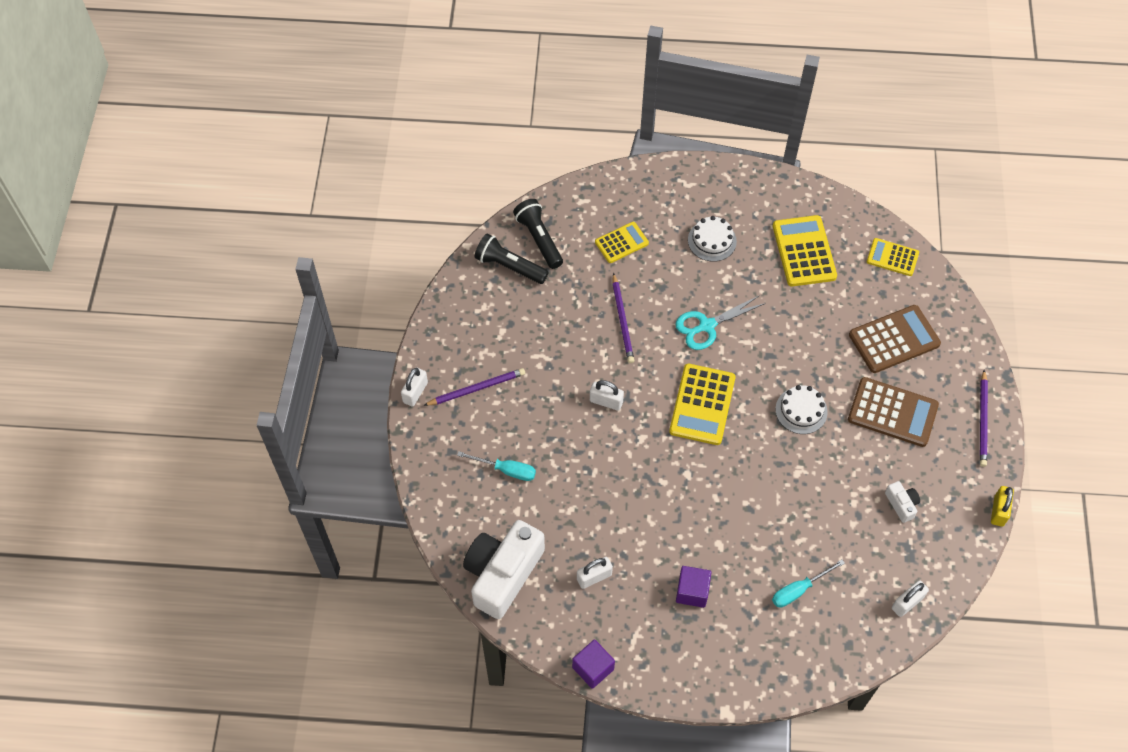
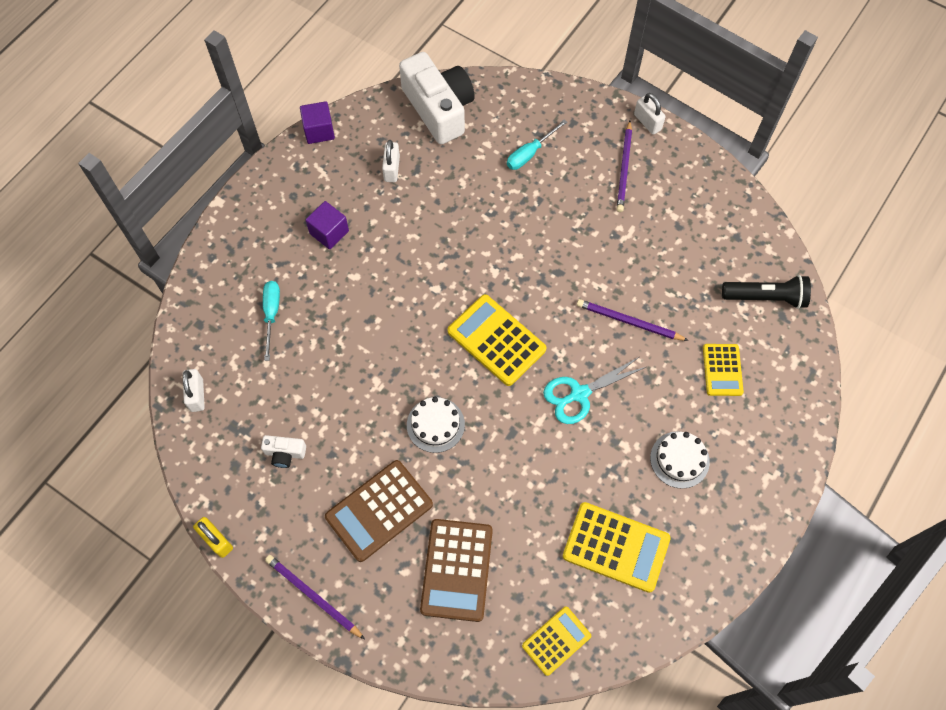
camera: 120 degrees right, 5 degrees up
black flashlight [475,234,549,284] -> none
white padlock [590,380,624,411] -> none
turquoise scissors [675,295,766,350] -> turquoise scissors turned 120 degrees counterclockwise [543,357,646,424]

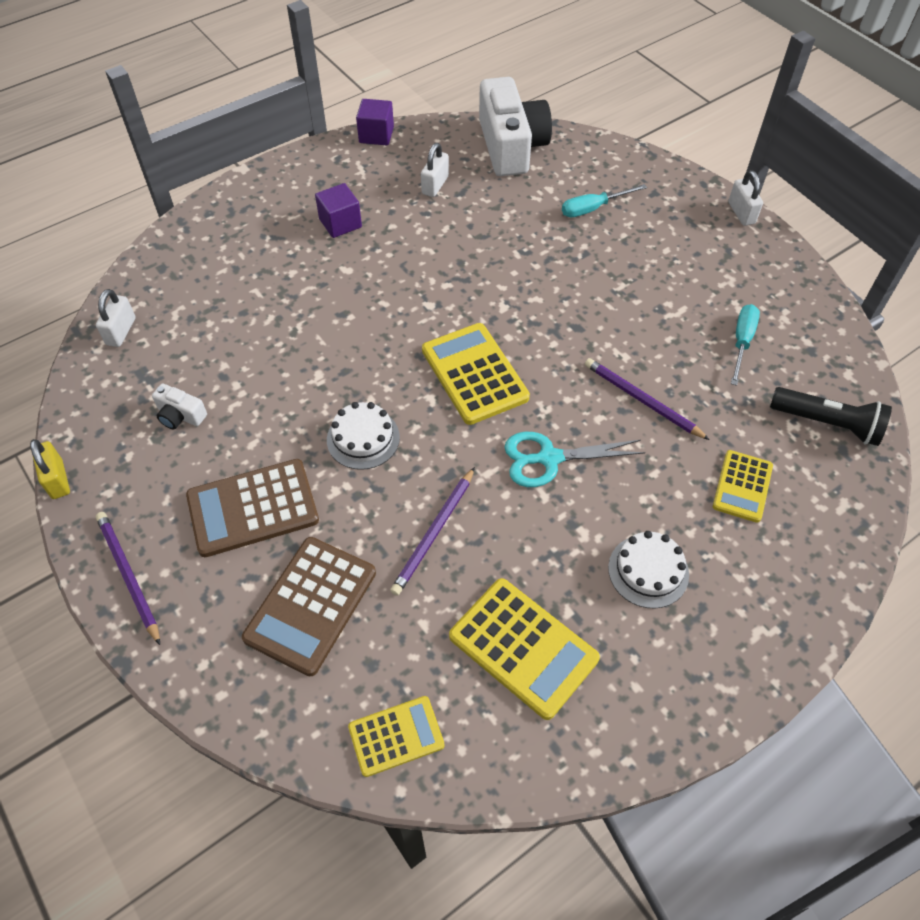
camera: 20 degrees right, 10 degrees down
turquoise screwdriver [263,281,280,361] -> turquoise screwdriver moved to [731,304,760,386]
purple pencil [616,120,632,212] -> purple pencil moved to [390,467,475,596]

